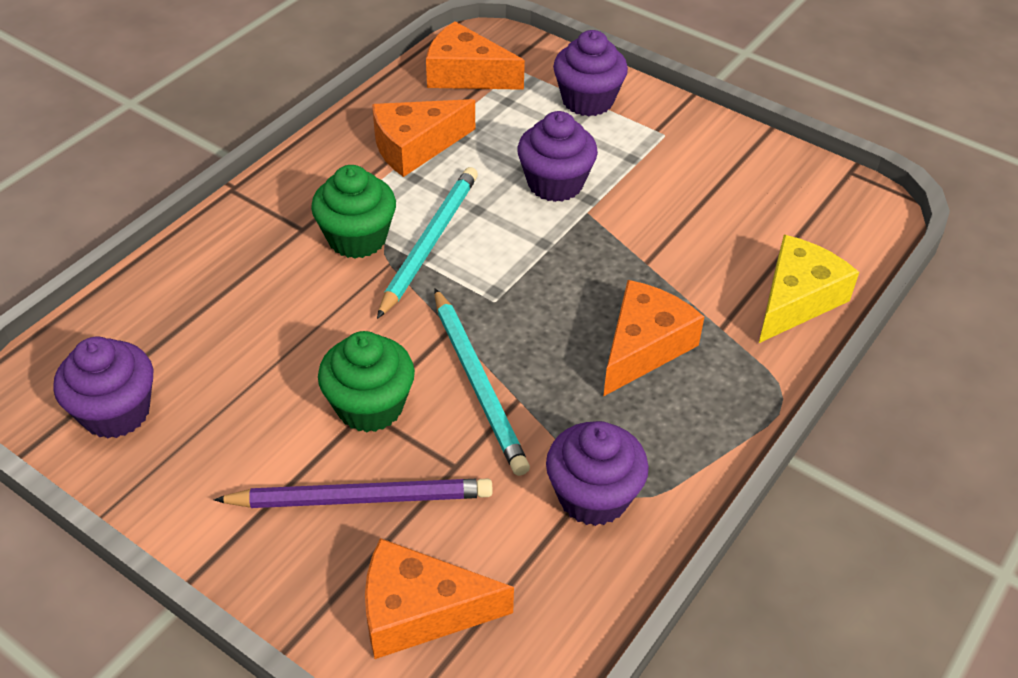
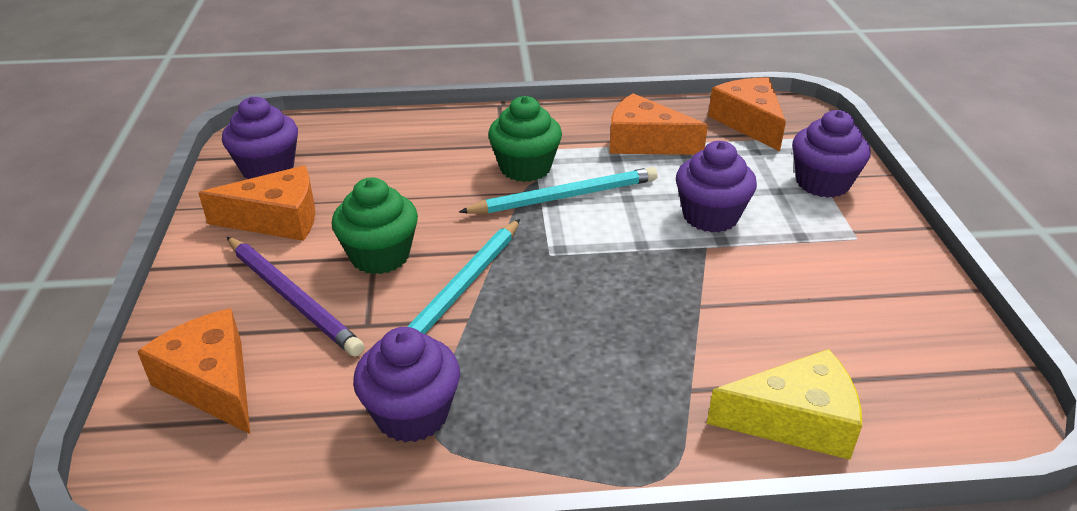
camera: 50 degrees right, 10 degrees down
orange cheese [603,280,704,397] -> orange cheese moved to [198,165,315,241]

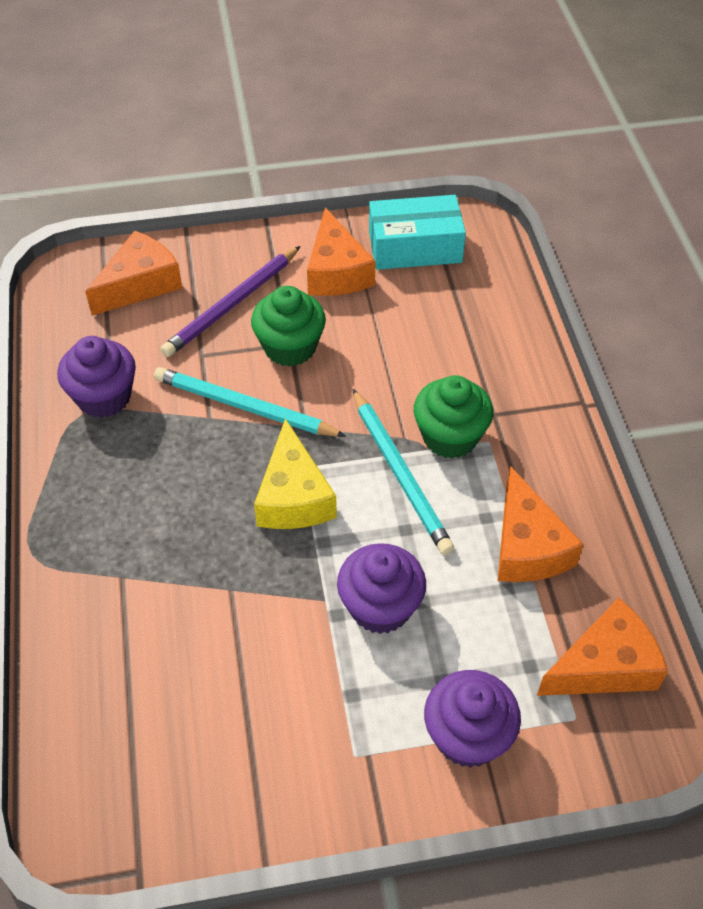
camera: 85 degrees right, 15 degrees up
purple cupcake [222,97,298,179] -> turquoise box [369,195,466,270]
orange cheese [609,93,708,155] -> orange cheese turned 150 degrees clockwise [498,466,583,582]
yellow cheese [707,349,862,460] -> yellow cheese moved to [254,418,337,529]

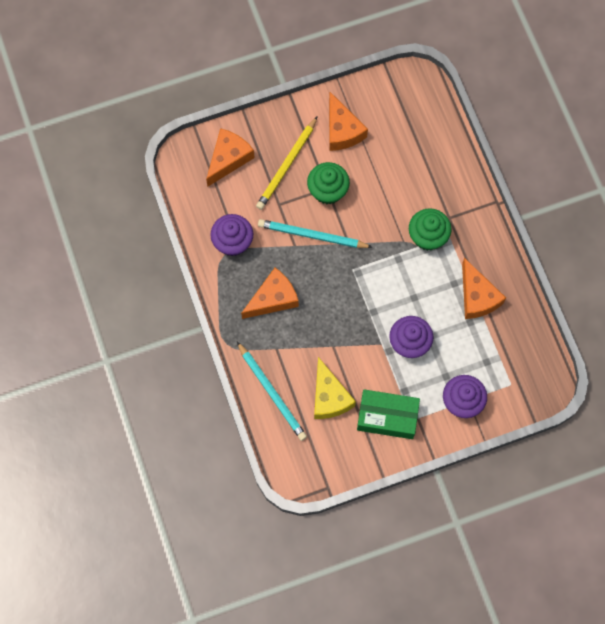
camera: 10 degrees left, 20 degrees up
purple pencil [161,246,300,357] -> yellow pencil [256,116,318,210]
yellow cheese [254,418,337,529] -> yellow cheese moved to [314,357,356,419]
turquoise pencil [353,389,454,555] -> turquoise pencil moved to [237,342,307,441]
turquoise box [369,195,466,270] -> none
orange cheese [537,598,668,696] -> orange cheese moved to [241,268,299,319]
none -> green box [357,389,420,439]

